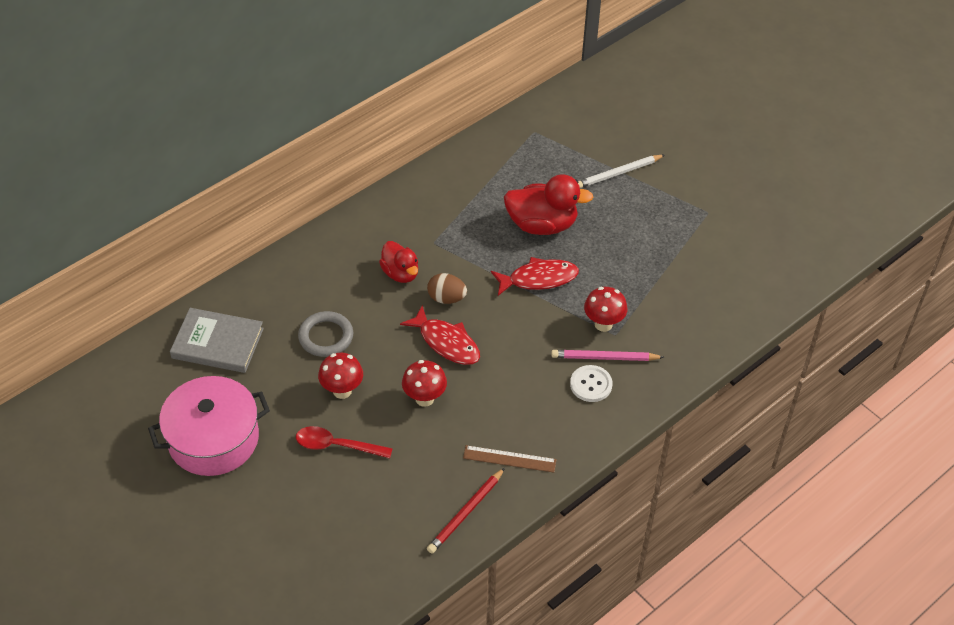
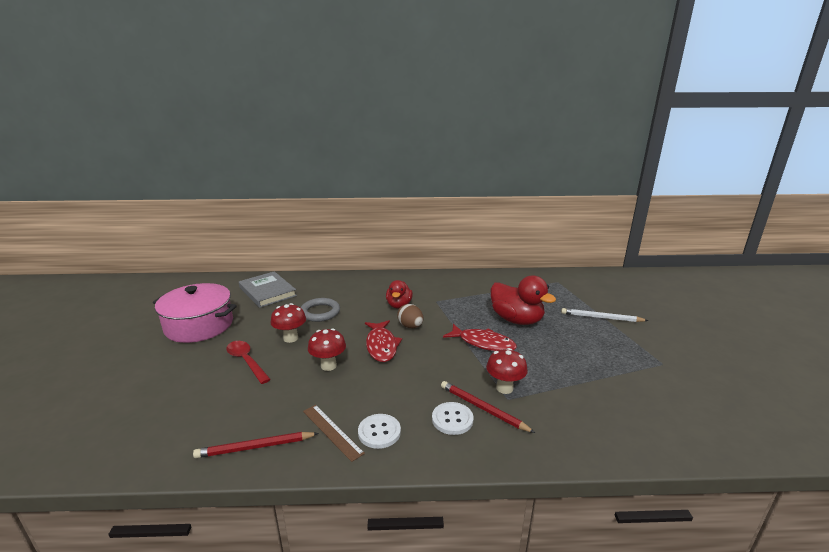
camera: 40 degrees right, 25 degrees down
pink pencil [551,350,664,361] -> red pencil [441,381,535,433]
none -> white button [358,414,401,449]

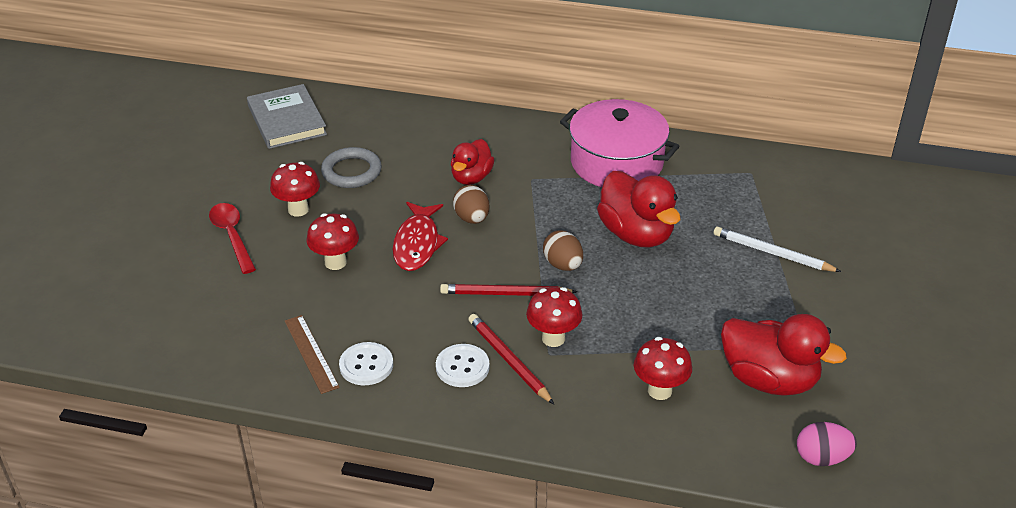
camera: 15 degrees right, 15 degrees up
pink pot [153,283,237,343] -> pink pot moved to [560,99,679,187]
red pencil [193,432,319,458] -> red pencil moved to [440,284,578,296]
red fish [443,324,517,351] -> brown egg [543,230,583,271]
none -> red mushroom [634,337,692,400]
none -> red duck [721,314,847,396]
none -> pink egg [797,422,857,466]

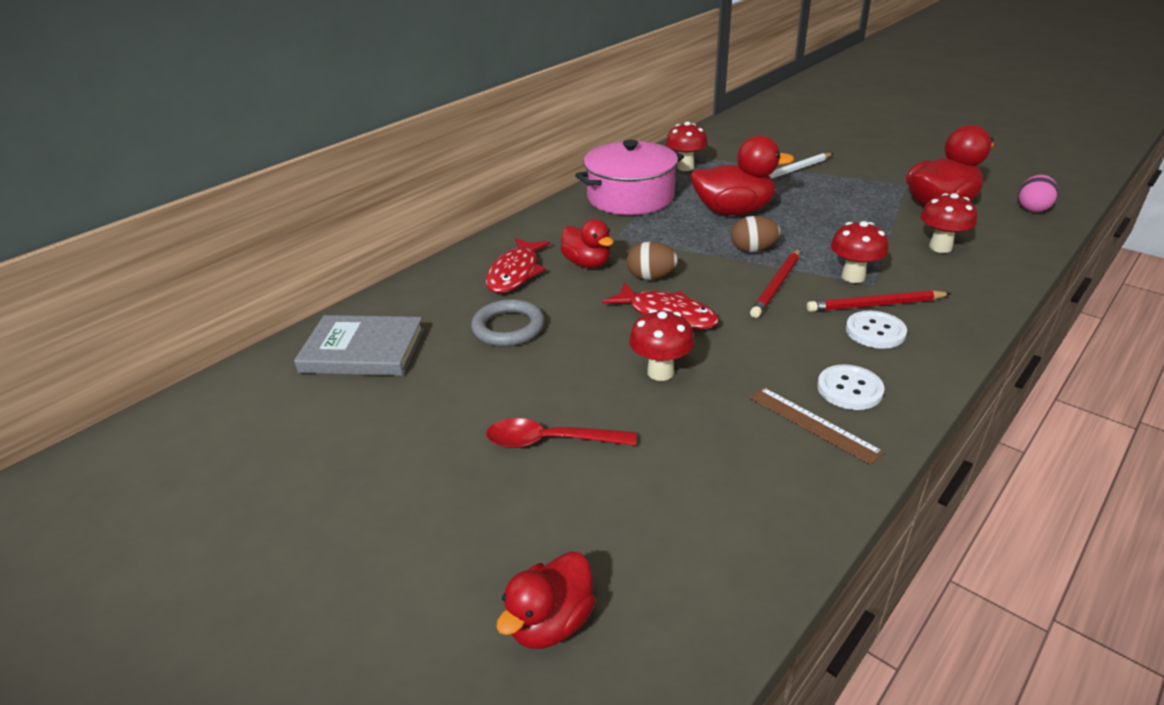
camera: 60 degrees left, 5 degrees down
red mushroom [270,162,320,217] -> red mushroom moved to [666,121,708,171]
brown ruler [285,315,340,394] -> brown ruler turned 45 degrees clockwise [750,387,884,465]
none -> red fish [485,238,550,293]
none -> red duck [496,551,596,649]

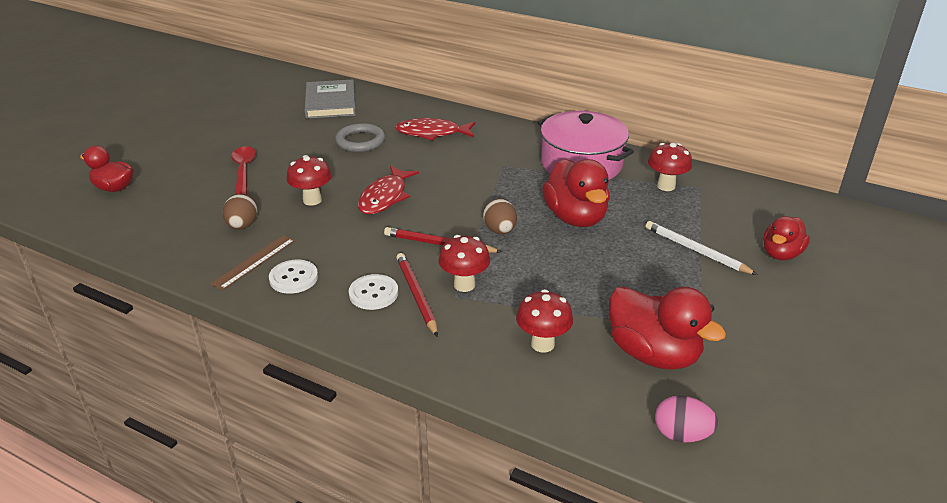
camera: 75 degrees right, 0 degrees up
red duck [561,219,614,268] -> red duck moved to [763,216,810,260]
brown egg [627,242,678,280] -> brown egg moved to [223,194,258,230]

